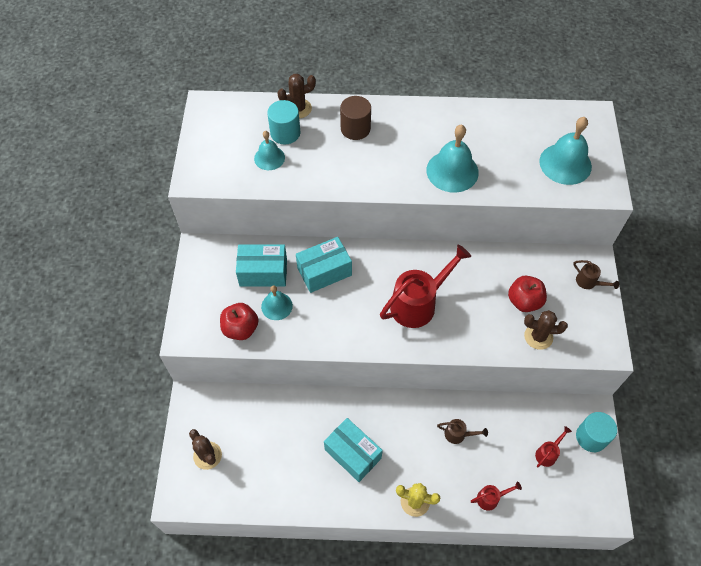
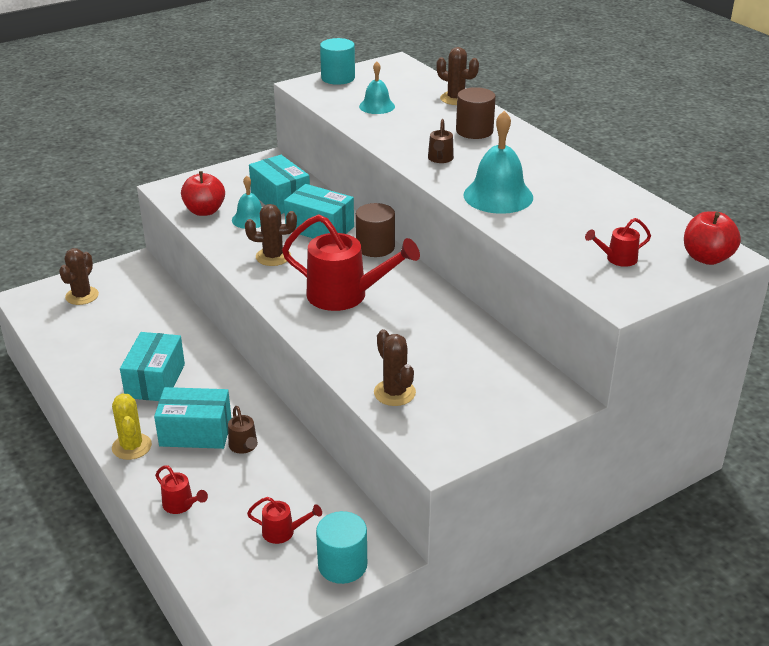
camera: 55 degrees right, 25 degrees down
turquoise cylinder [267,100,300,145] -> turquoise cylinder moved to [320,38,355,85]
red apple [508,276,547,312] -> red apple moved to [684,212,741,265]
turquoise bell [539,117,592,185] -> red watering can [585,218,651,267]
brown watering can [573,260,619,289] -> brown watering can moved to [428,119,454,163]
none -> turquoise box [154,387,231,449]
none -> brown cactus [245,204,297,266]
none -> brown cylinder [356,203,395,257]

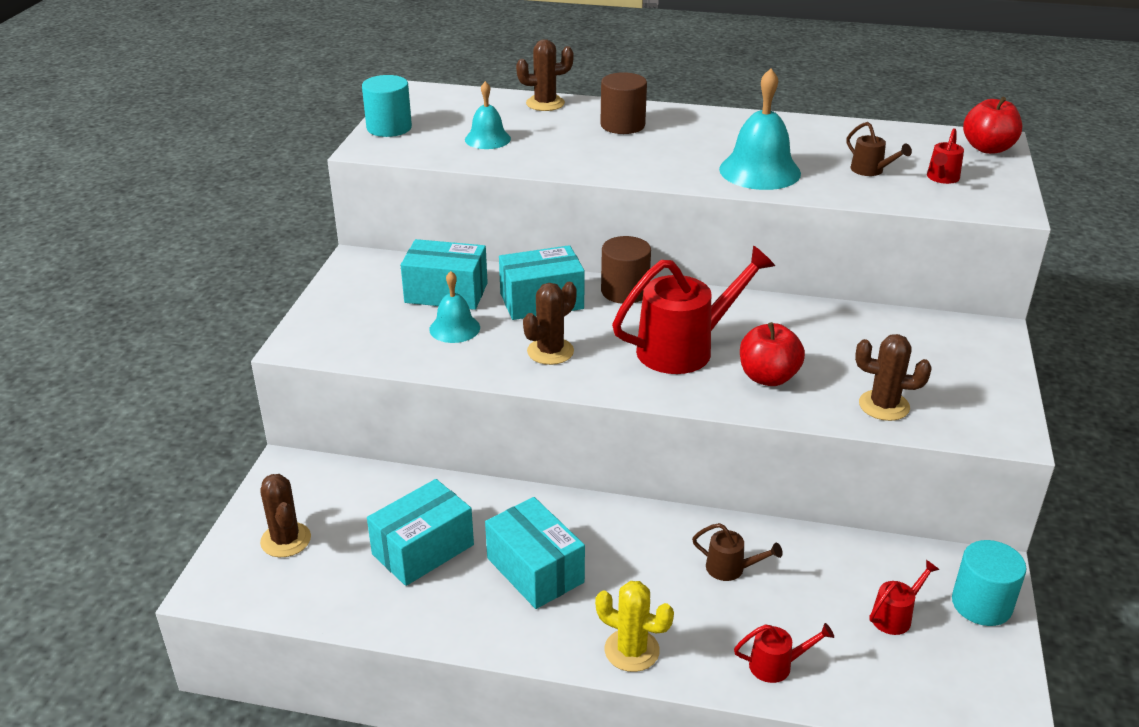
camera: 45 degrees left, 0 degrees up
turquoise box [154,387,231,449] -> turquoise box moved to [367,479,474,586]
red apple [181,171,225,216] -> red apple moved to [740,322,805,386]
brown watering can [428,119,454,163] -> brown watering can moved to [846,122,912,176]

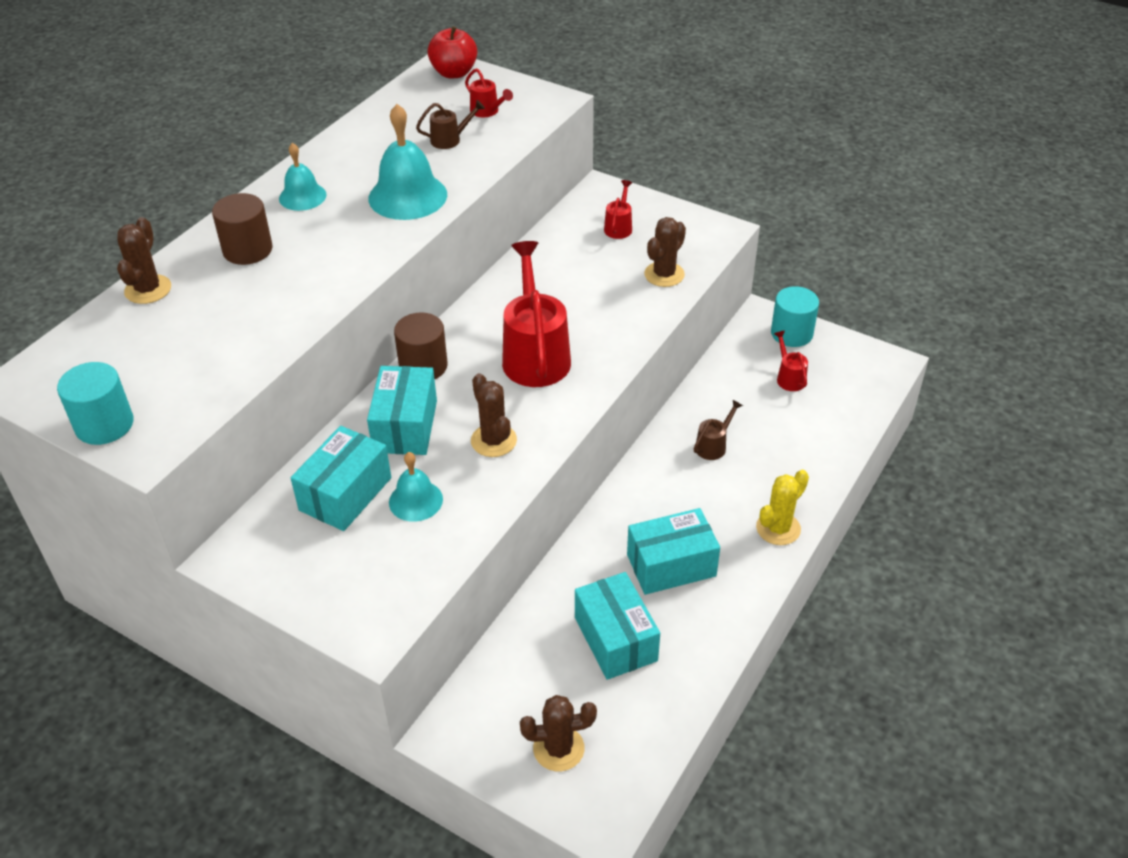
camera: 70 degrees left, 10 degrees up
turquoise bell [465,81,511,149] -> turquoise bell moved to [279,143,327,211]
red watering can [734,623,834,683] -> red watering can moved to [604,180,632,239]
red apple [740,322,805,386] -> none

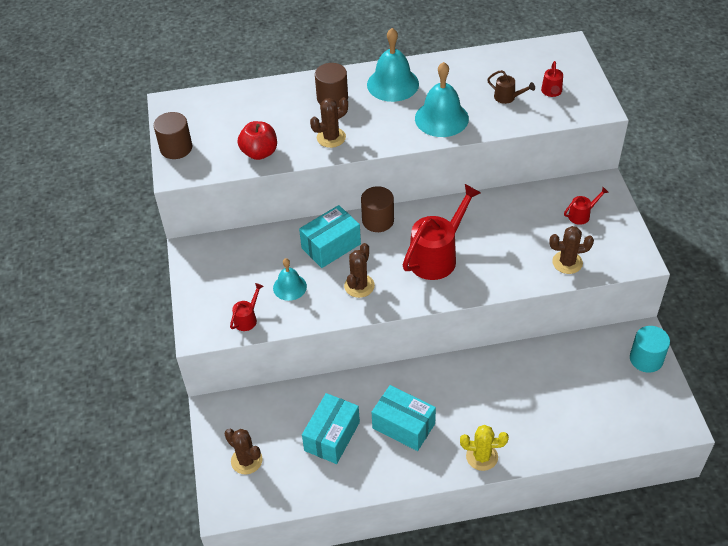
camera: 50 degrees right, 5 degrees up
turquoise cylinder [57,362,134,445] -> brown cylinder [154,112,192,159]
brown cactus [117,217,171,304] -> brown cactus moved to [310,97,348,148]
turquoise bell [279,143,327,211] -> turquoise bell [367,28,419,102], size x1.67
turquoise box [291,426,391,531] -> none
red apple [427,26,477,78] -> red apple moved to [238,121,277,160]
brown watering can [694,400,743,460] -> none
red watering can [774,331,808,391] -> red watering can moved to [230,283,264,331]

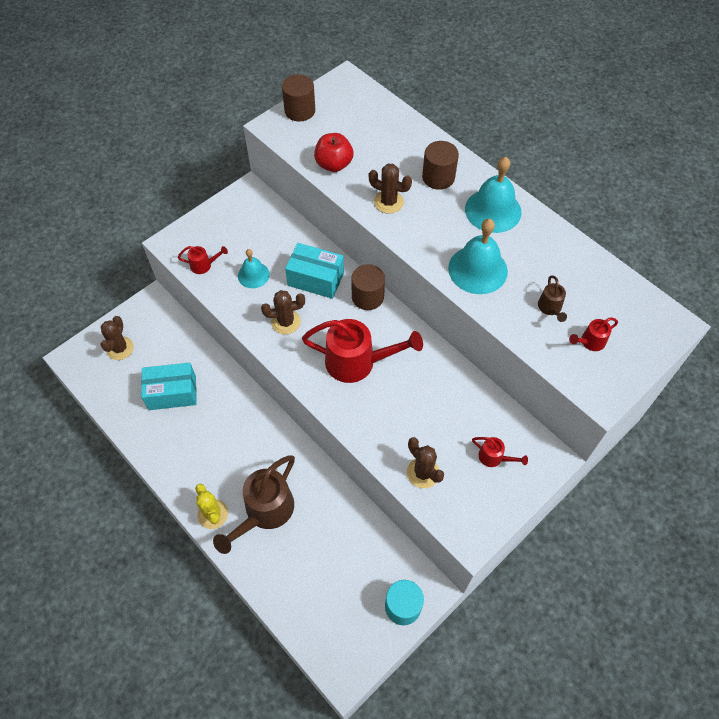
camera: 55 degrees right, 10 degrees up
turquoise box [372,385,436,451] -> none
none -> brown watering can [213,455,295,554]

